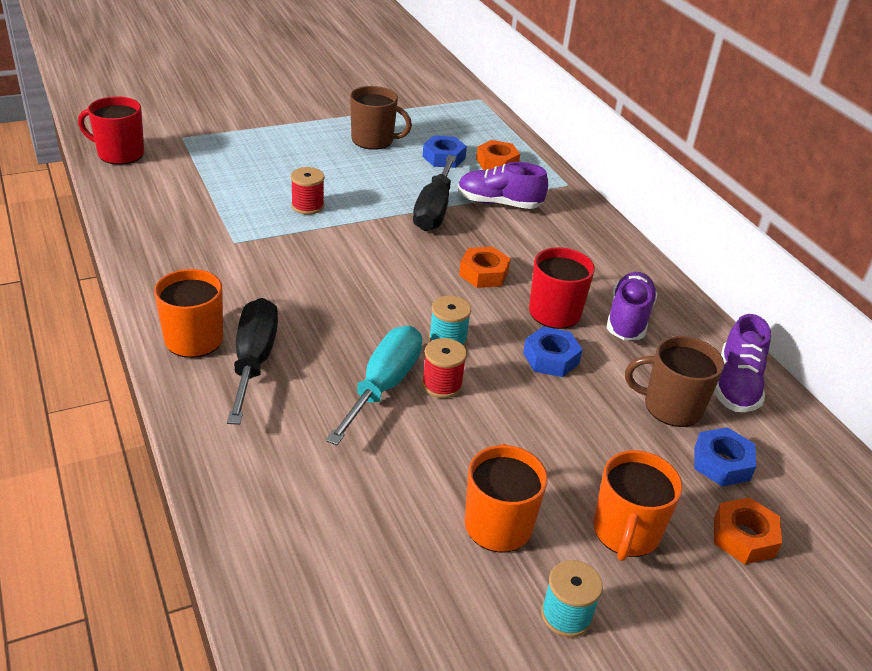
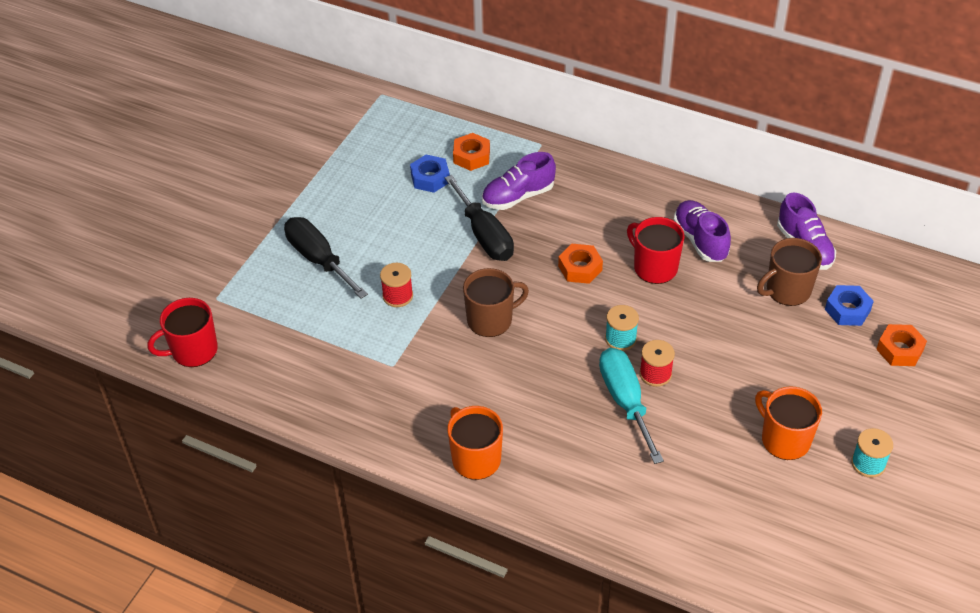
camera: 35 degrees left, 10 degrees up
black screwdriver [227,298,278,425] -> black screwdriver moved to [284,217,368,299]
brown mug [350,86,412,150] -> brown mug moved to [463,268,529,337]
blue nut [523,327,583,377] -> none
orange mug [593,450,683,561] -> none

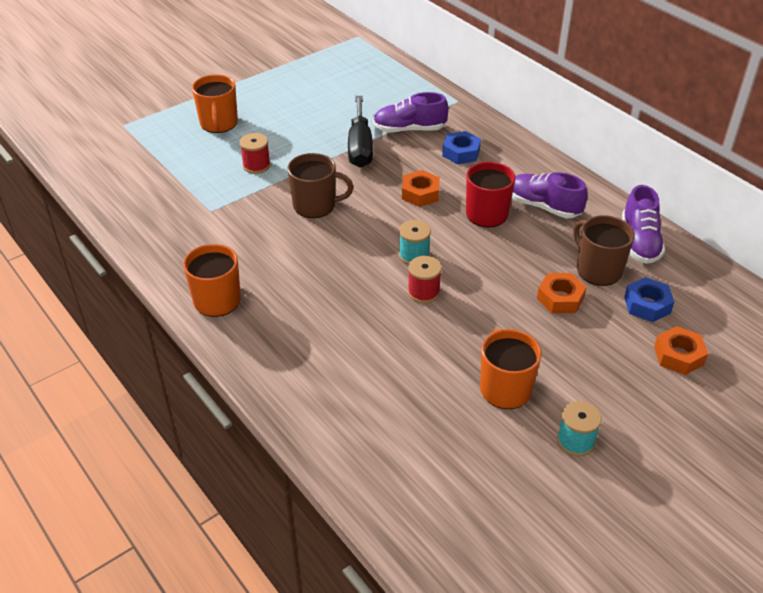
camera: 25 degrees right, 5 degrees down
red mug [148,298,218,367] -> none
black screwdriver [284,217,368,299] -> orange mug [192,75,238,133]
blue nut [410,155,450,193] -> blue nut moved to [442,131,481,164]
orange nut [453,133,490,171] -> orange nut moved to [537,273,587,313]
turquoise screwdriver [599,348,664,464] -> none
purple shoe [674,200,731,262] -> purple shoe turned 60 degrees counterclockwise [512,172,588,219]
brown mug [757,238,822,306] -> brown mug turned 60 degrees clockwise [574,215,635,286]

